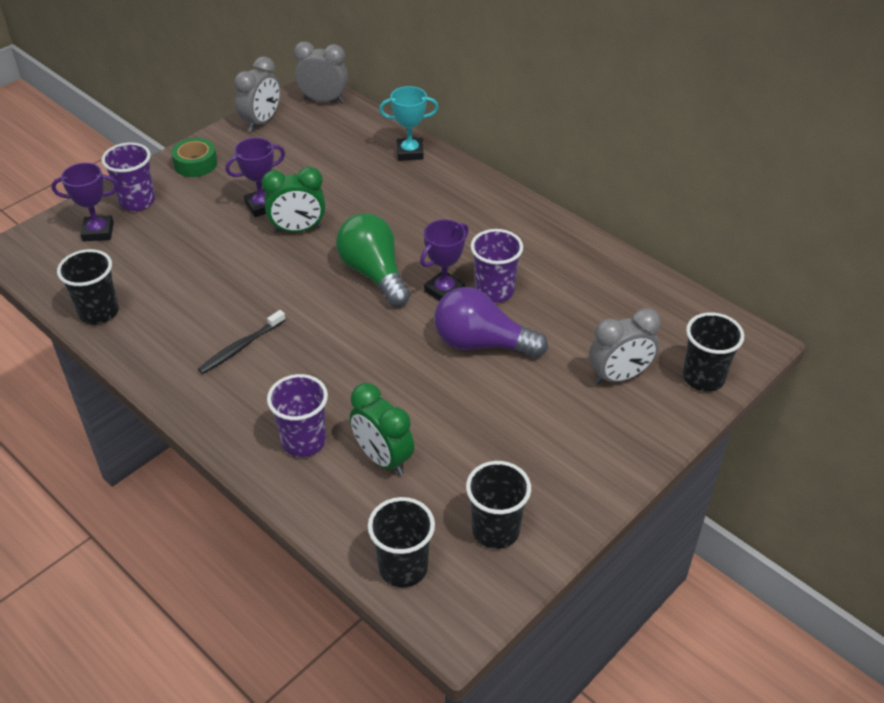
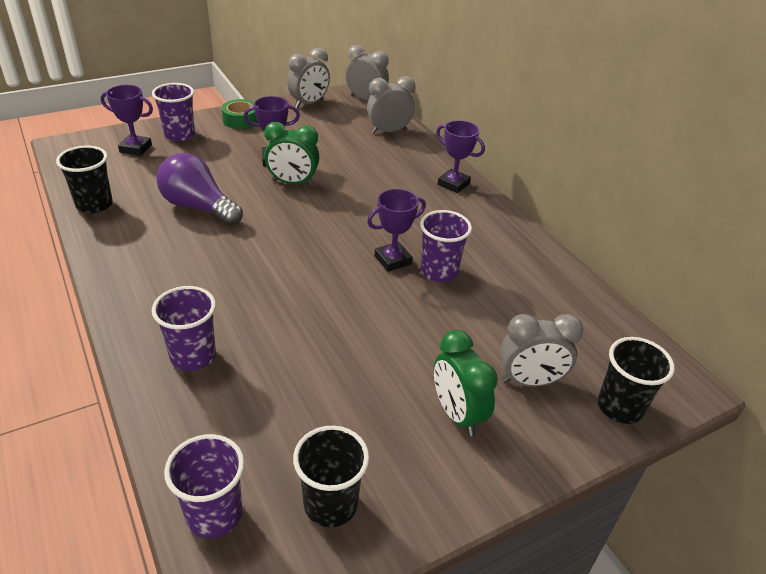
camera: 15 degrees right, 5 degrees down
black toothbrush [198,310,286,374] -> none
green light bulb [336,213,410,306] -> none
green clock [350,383,414,476] -> green clock moved to [434,330,498,436]
black cup [368,497,435,587] -> purple cup [164,434,244,538]
turquoise trophy [379,86,439,161] -> none
purple light bulb [434,287,548,358] -> purple light bulb moved to [156,153,243,226]
none -> grey clock [367,76,415,133]
none -> purple trophy [436,120,485,193]

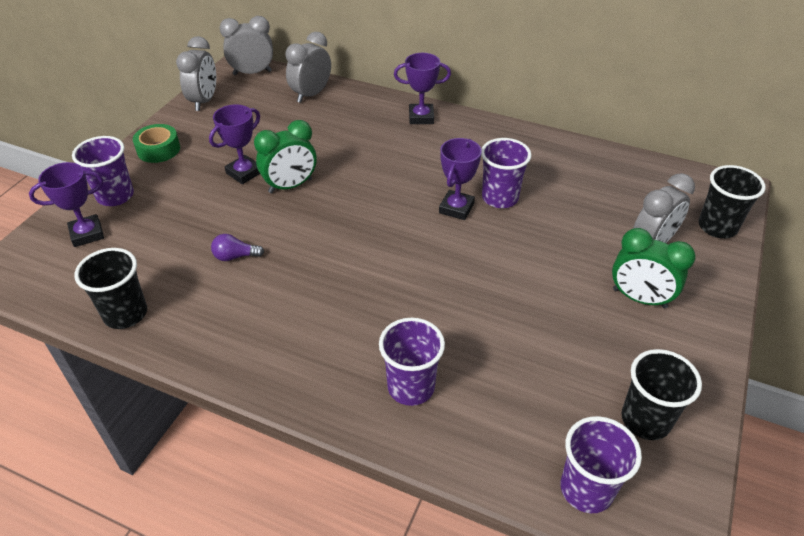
camera: 35 degrees left, 5 degrees up
purple light bulb [156,153,243,226] -> purple light bulb [211,234,264,261], size x0.45

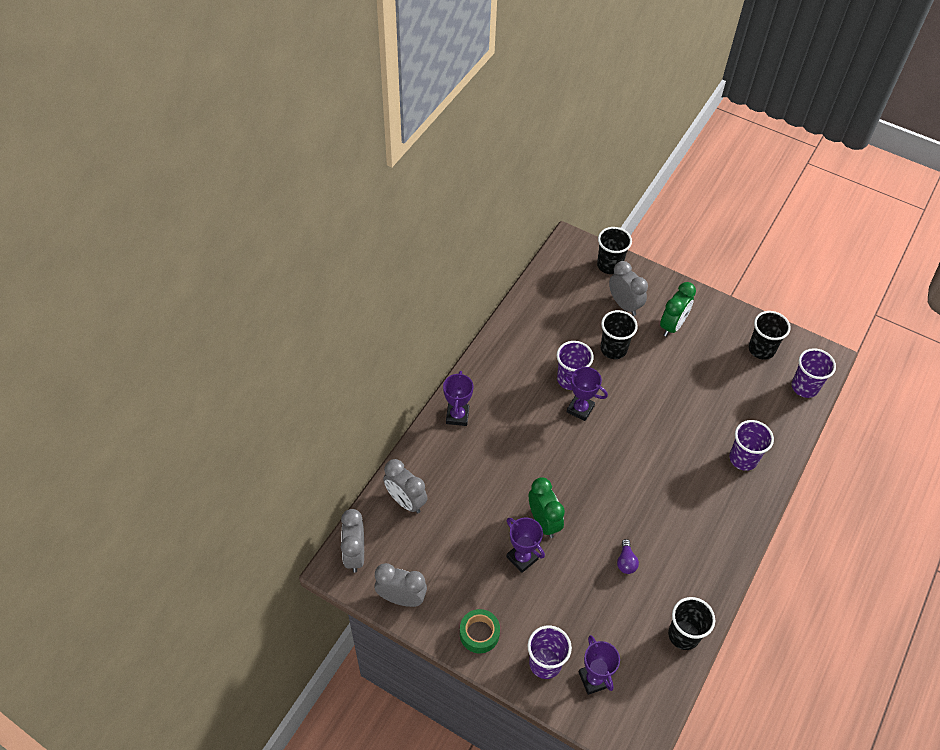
camera: 85 degrees left, 10 degrees up
none -> black cup [600,310,638,359]

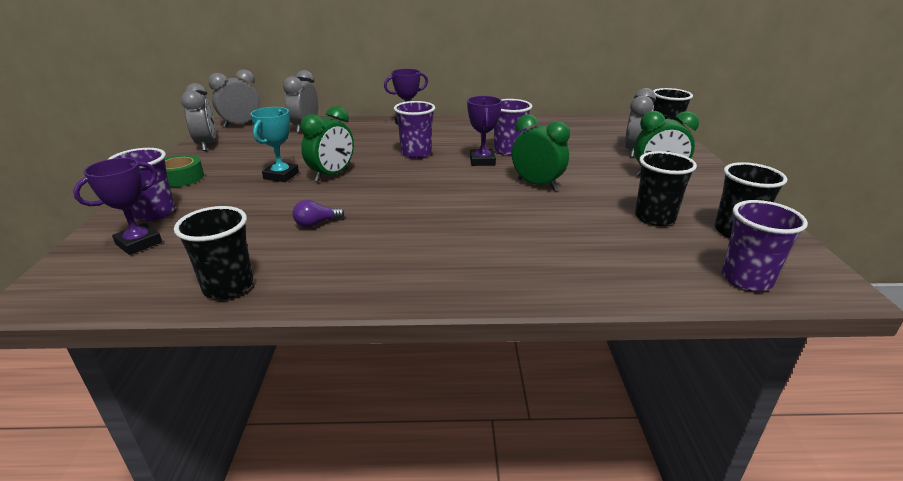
camera: 60 degrees right, 25 degrees down
purple trophy [506,517,545,573] -> turquoise trophy [250,107,299,182]
black cup [600,310,638,359] -> black cup moved to [635,151,697,226]
purple cup [729,420,774,471] -> purple cup moved to [394,101,435,159]
none -> green clock [512,114,570,190]

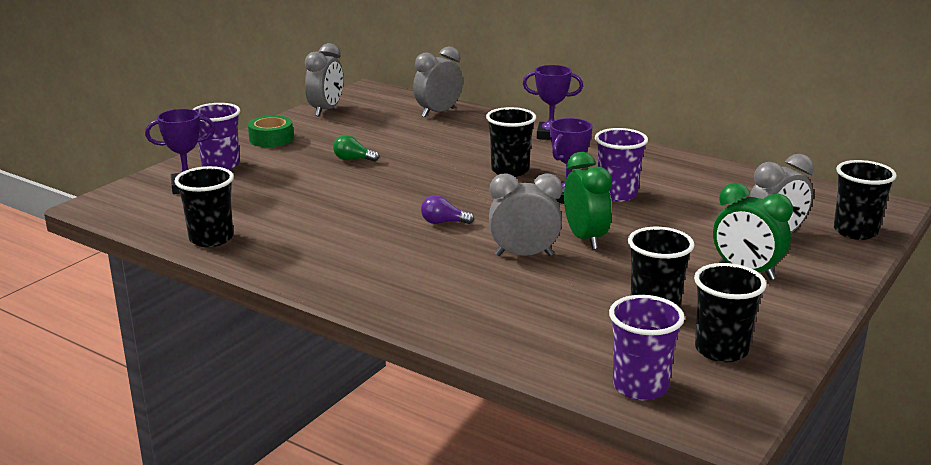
camera: 35 degrees right, 5 degrees down
grey clock [208,69,260,128] -> grey clock moved to [489,173,562,256]
turquoise trophy [250,107,299,182] -> green light bulb [333,135,379,162]
purple light bulb [293,200,344,228] -> purple light bulb moved to [421,195,474,224]
green clock [300,106,354,182] -> none
purple cup [394,101,435,159] -> black cup [486,107,536,177]

